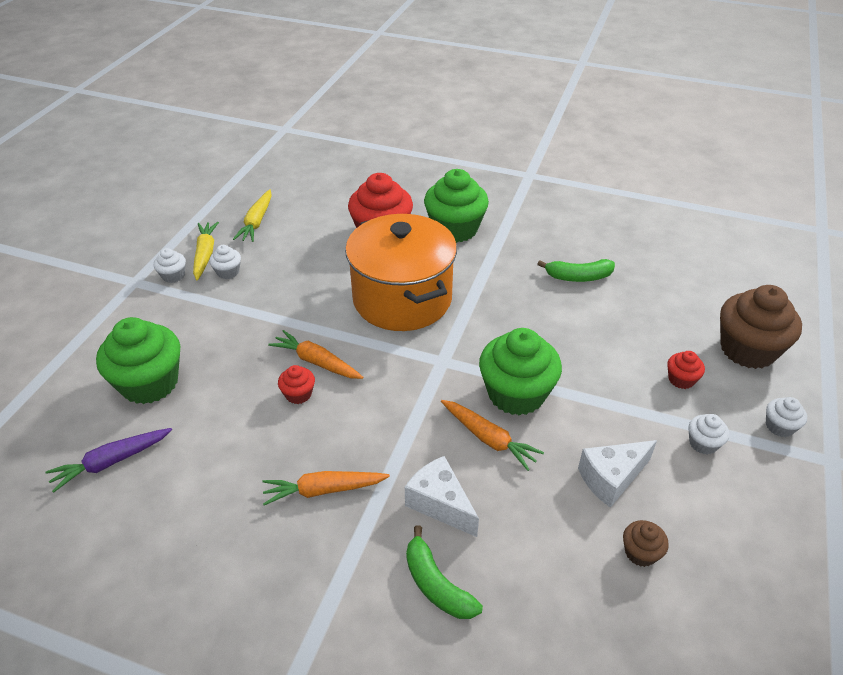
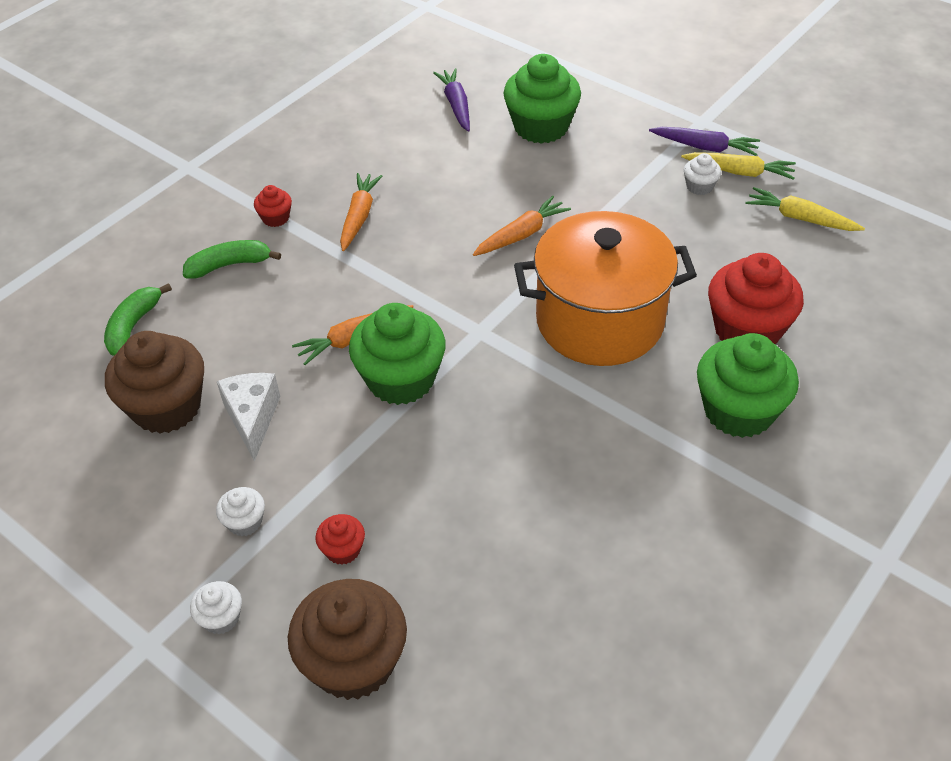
camera: 110 degrees right, 5 degrees up
white cupcake [154,248,186,283] -> purple carrot [649,127,760,156]
red cupcake [278,365,315,404] -> red cupcake moved to [254,185,292,227]
white cheese [405,456,479,537] -> none
green banana [537,259,615,282] -> green banana moved to [104,283,172,356]
brown cupcake [623,520,669,567] -> brown cupcake [105,331,204,434], size x2.18

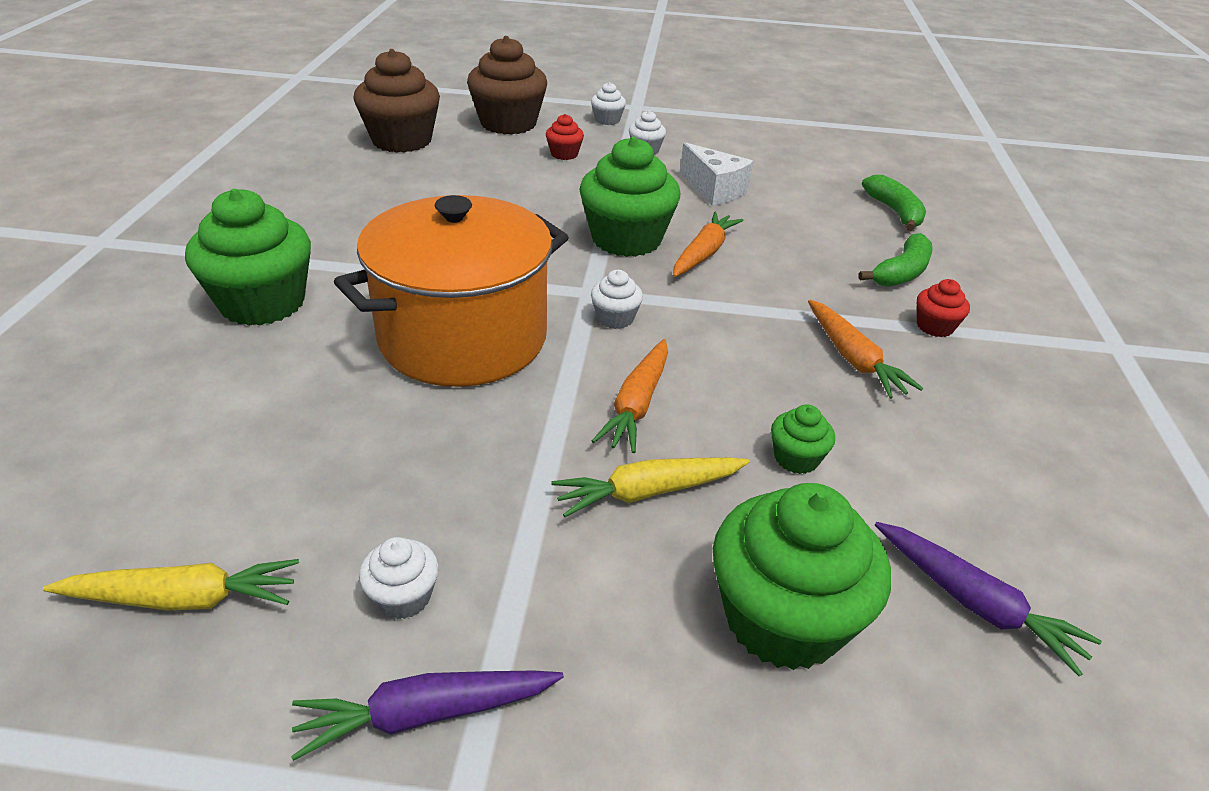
camera: 145 degrees right, 10 degrees down
brown cupcake [105,331,204,434] -> brown cupcake moved to [354,49,440,153]
yellow carrot [681,152,796,180] -> yellow carrot moved to [551,457,750,517]
red cupcake [708,253,804,344] -> none
none -> white cupcake [591,270,643,329]
none -> green cupcake [771,404,835,474]

